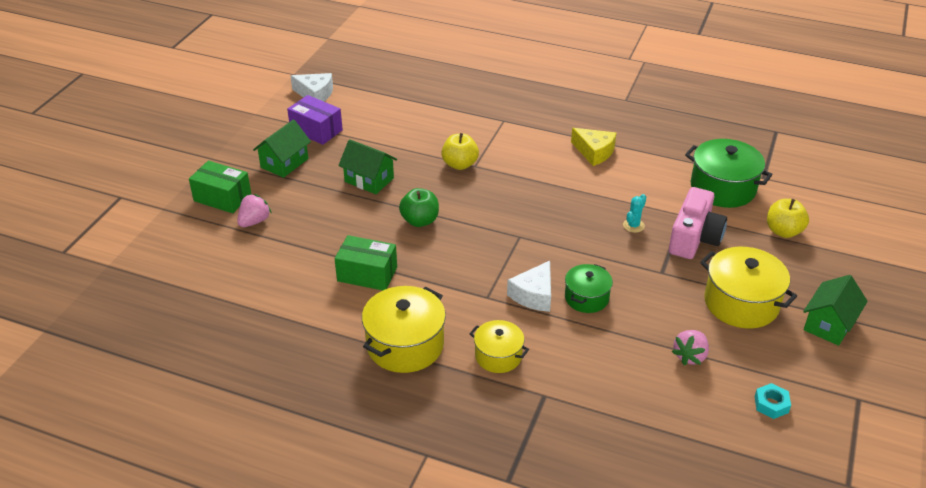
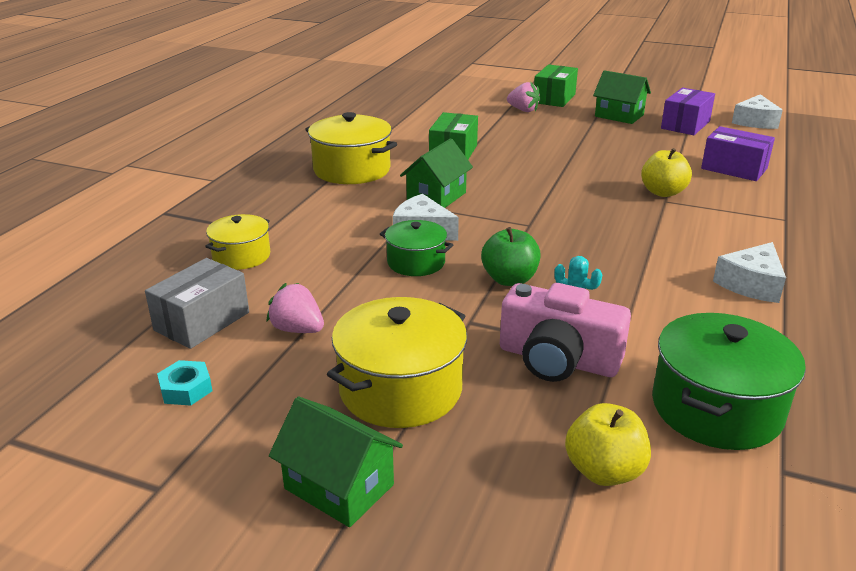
camera: 90 degrees right, 10 degrees down
green house [338,139,397,194] -> green house moved to [400,138,473,208]
green apple [399,188,439,227] -> green apple moved to [481,227,540,286]
yellow pot [470,320,529,373] -> yellow pot moved to [205,214,270,270]
yellow cheese [571,128,616,166] -> white cheese [713,242,786,303]
none -> grey box [145,258,249,349]
none -> purple box [701,126,775,181]

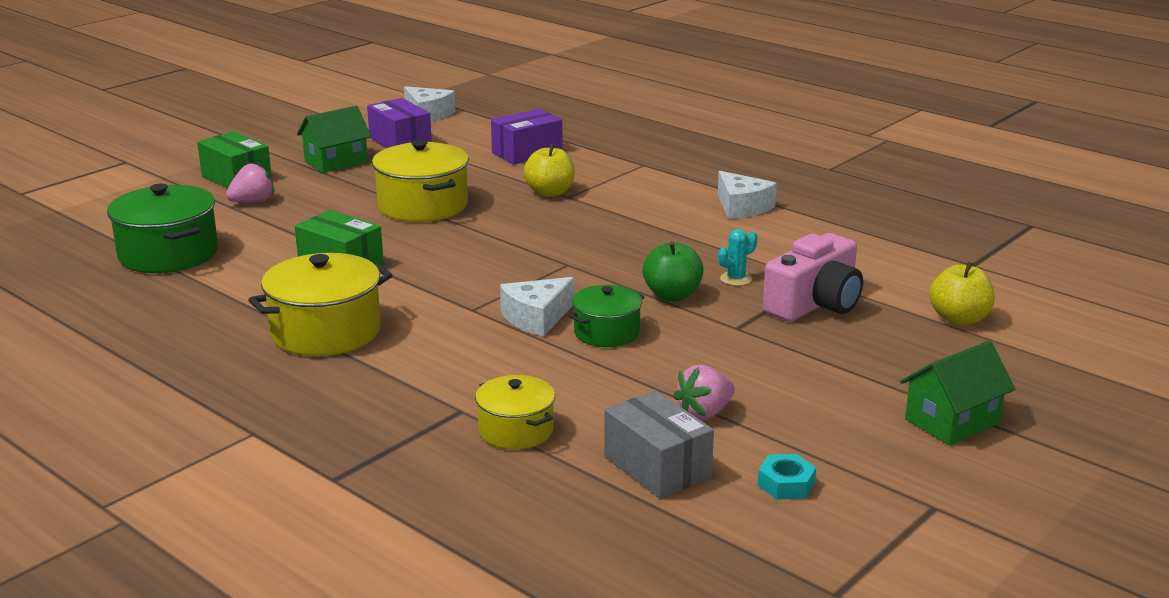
camera: 70 degrees left, 5 degrees down
yellow pot [327,297,467,428] -> yellow pot moved to [372,140,469,222]
green house [400,138,473,208] -> none
green pot [652,313,806,450] -> green pot moved to [107,184,218,273]

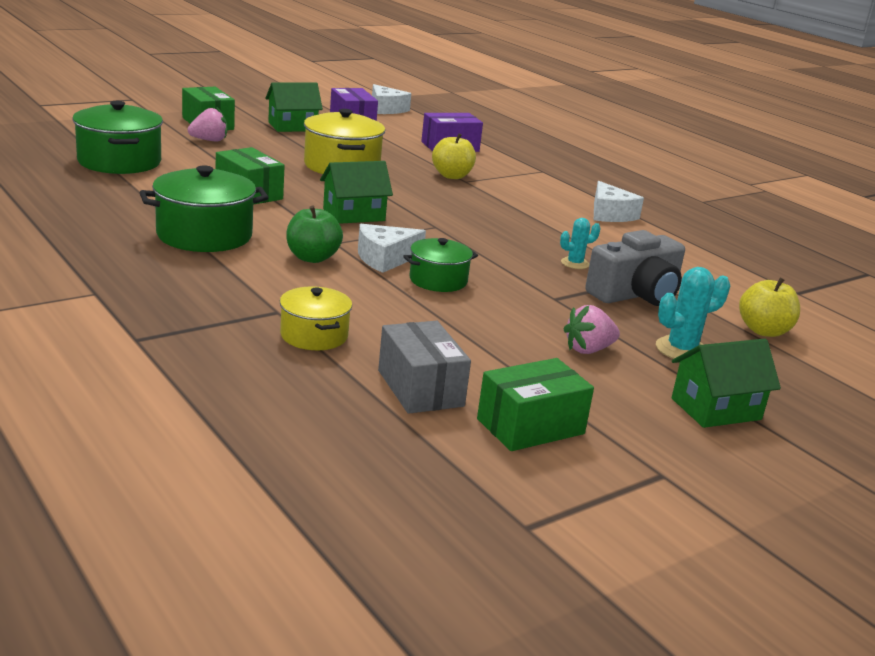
camera: 10 degrees right, 0 degrees up
yellow pot [248,253,393,356] -> green pot [140,165,269,252]
green apple [642,241,704,301] -> green apple moved to [286,205,343,263]
pink strawberry [673,365,735,420] -> pink strawberry moved to [563,305,620,354]
turquoise nut [757,454,816,500] -> green box [477,358,594,451]
pink camera [763,233,863,322] -> grey camera [585,230,685,306]
none -> green house [320,161,393,224]
none -> turquoise cactus [656,267,730,359]

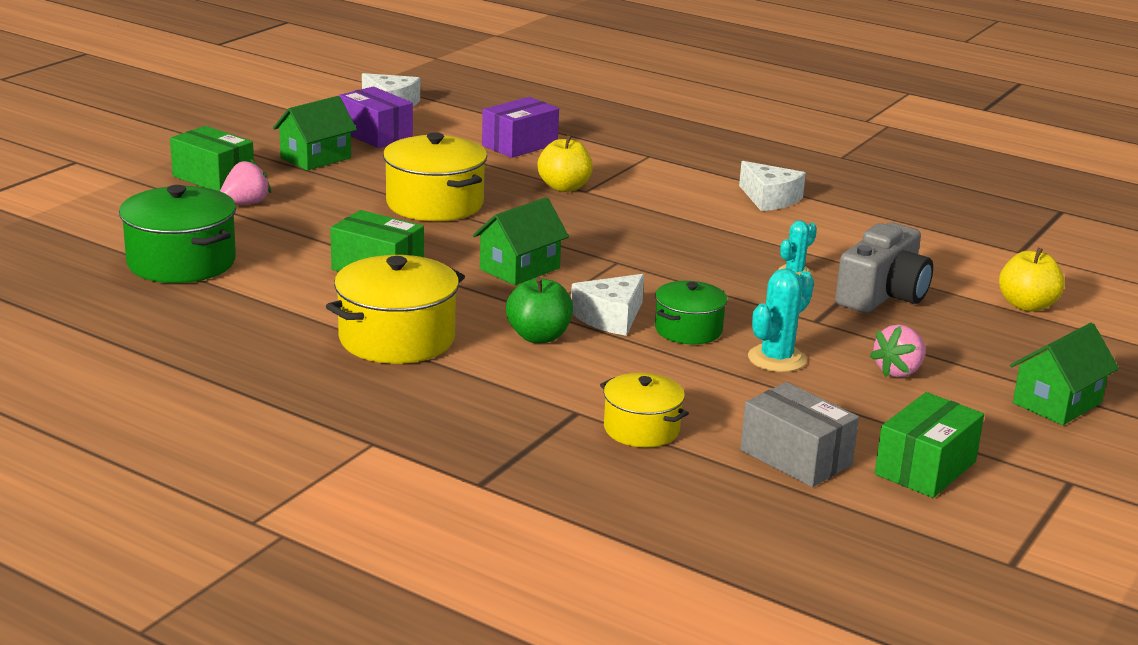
camera: 20 degrees left, 0 degrees up
green pot [140,165,269,252] -> yellow pot [326,255,465,364]
turquoise cactus [656,267,730,359] -> turquoise cactus moved to [748,268,814,372]

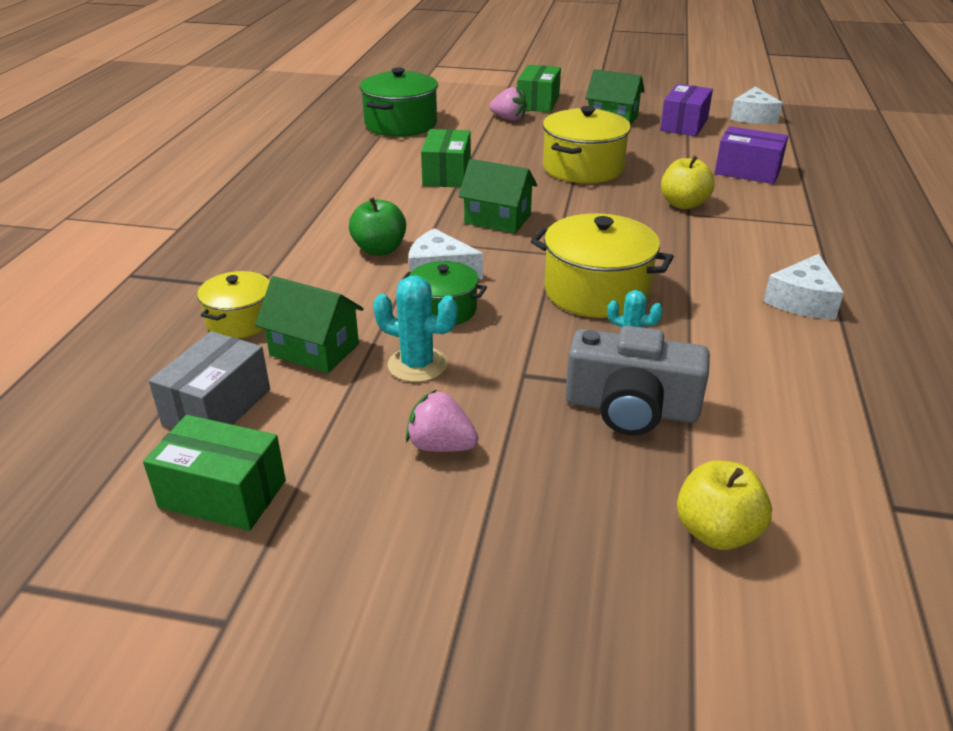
camera: 70 degrees right, 10 degrees up
yellow pot [326,255,465,364] -> yellow pot moved to [531,213,674,318]
green house [1010,323,1119,425] -> green house moved to [255,276,364,373]

